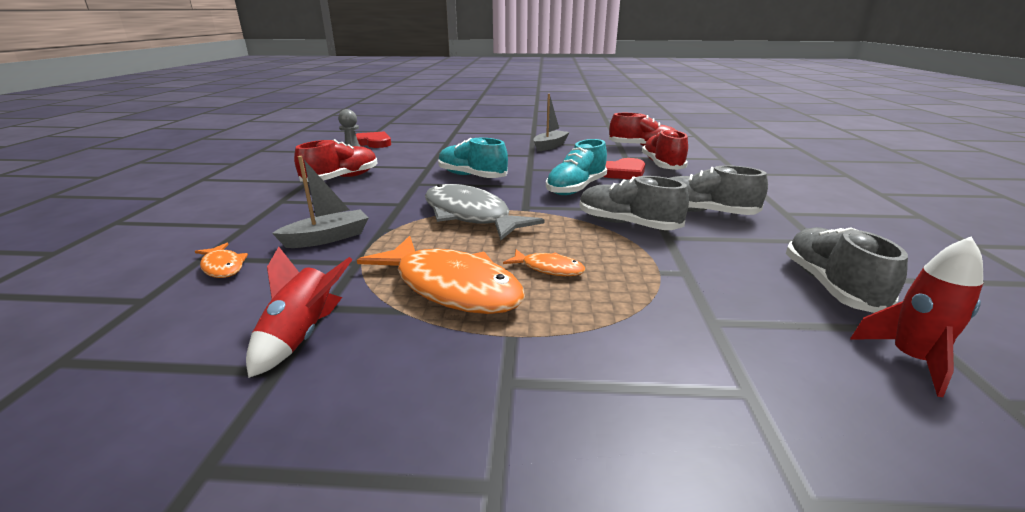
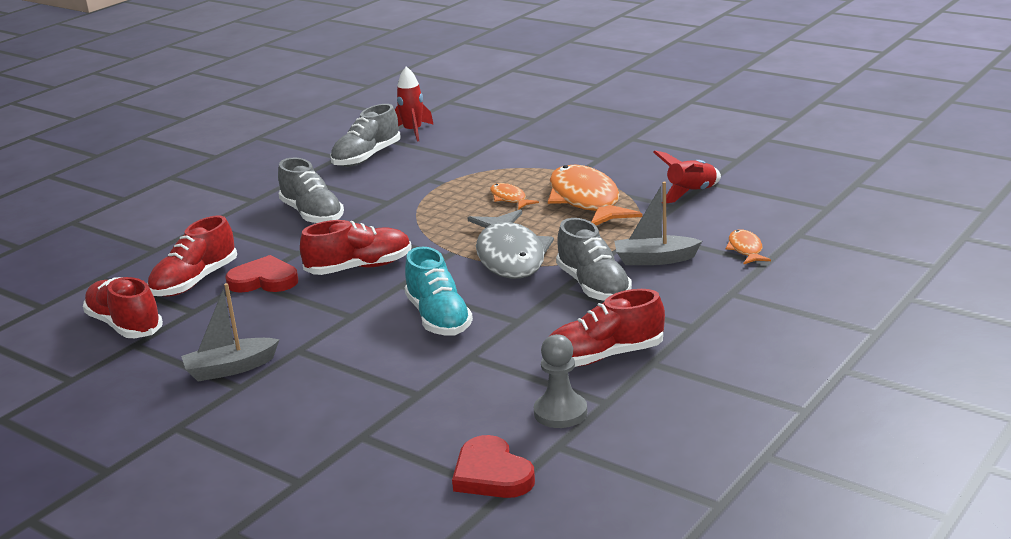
camera: 145 degrees left, 0 degrees up
turquoise shoe [546,139,607,195] -> red shoe [300,220,412,275]
grey shoe [579,176,689,230] -> grey shoe moved to [556,218,632,301]

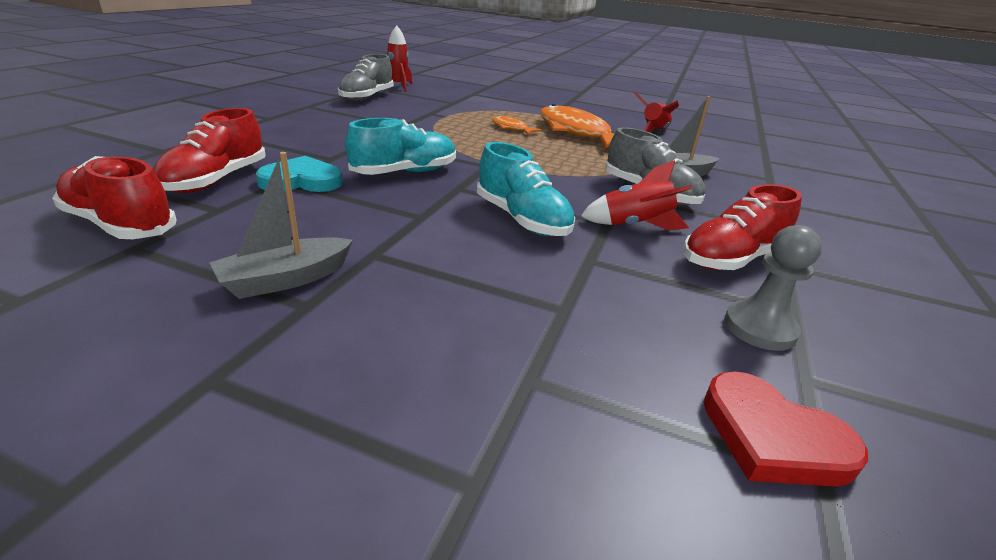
camera: 20 degrees left, 5 degrees up
red heart [225,255,298,293] -> turquoise heart [256,156,343,192]
grey shoe [278,158,344,223] -> none
red shoe [300,220,412,275] -> turquoise shoe [345,118,456,175]
grey fish [468,209,554,279] -> none
orange fish [725,229,771,264] -> none
none -> red rocket [581,160,692,230]

